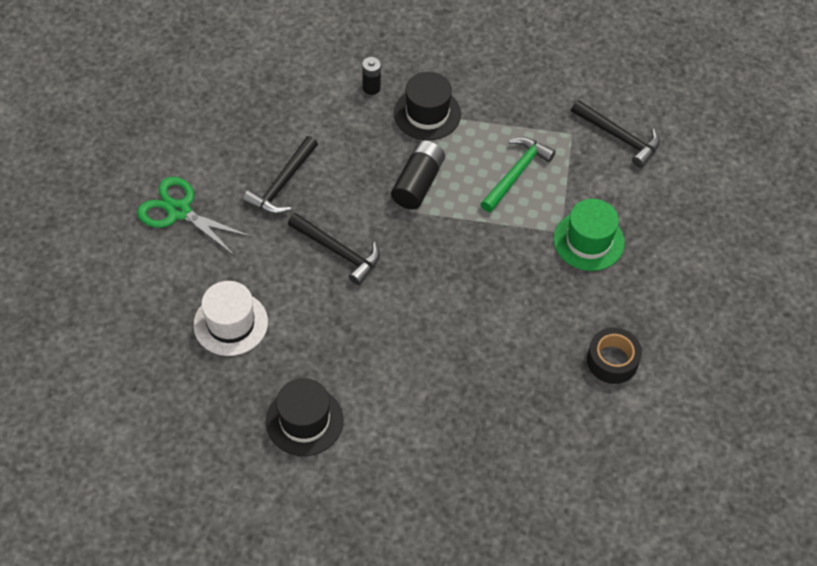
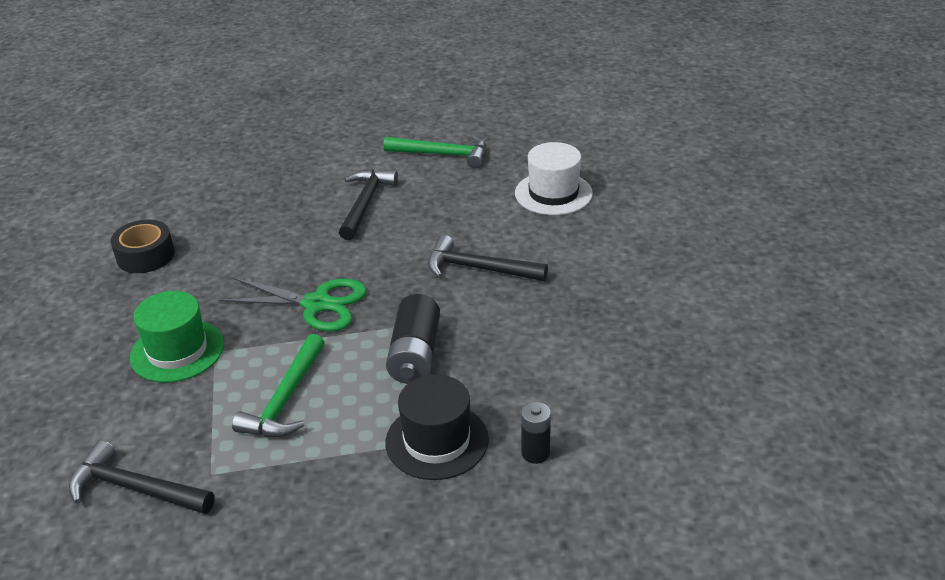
camera: 165 degrees right, 20 degrees down
green scissors [137,177,252,256] -> green scissors moved to [219,278,367,332]
black hammer [243,136,318,214] -> black hammer moved to [339,169,398,240]
black hat [266,378,343,456] -> green hammer [383,135,486,168]

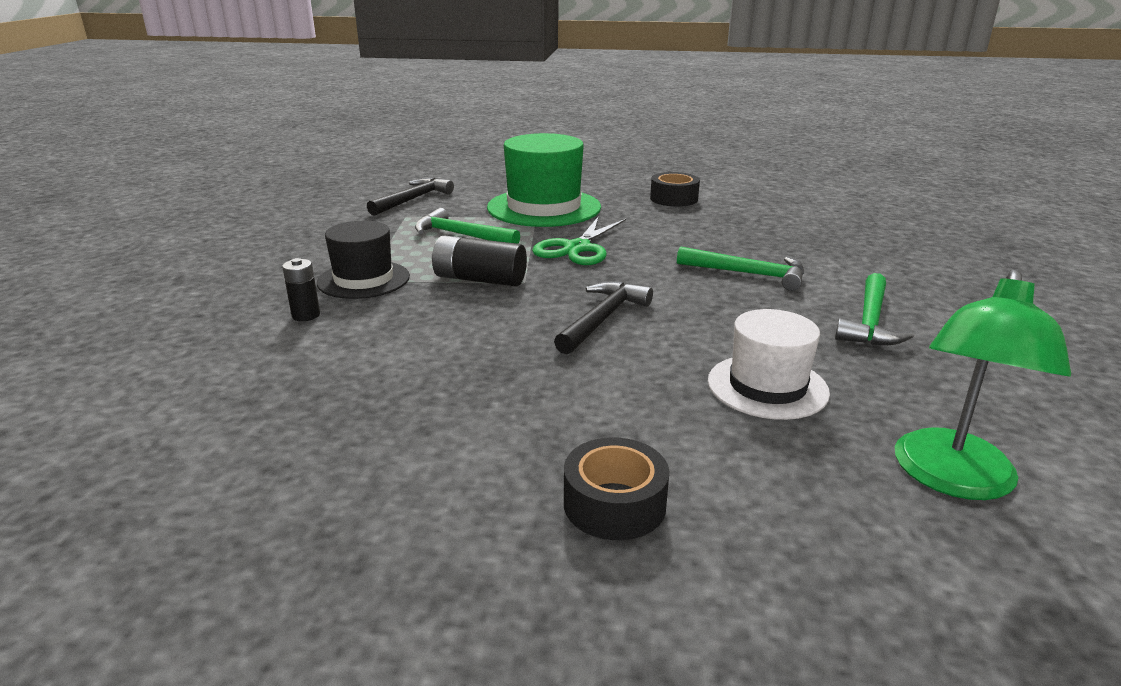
camera: 100 degrees right, 10 degrees down
green hat [130,291,224,383] -> green hat [487,133,601,227], size x1.59
black hammer [339,169,398,240] -> green hammer [677,246,804,291]
none -> black tape [564,438,670,540]
none -> green lamp [895,269,1071,500]

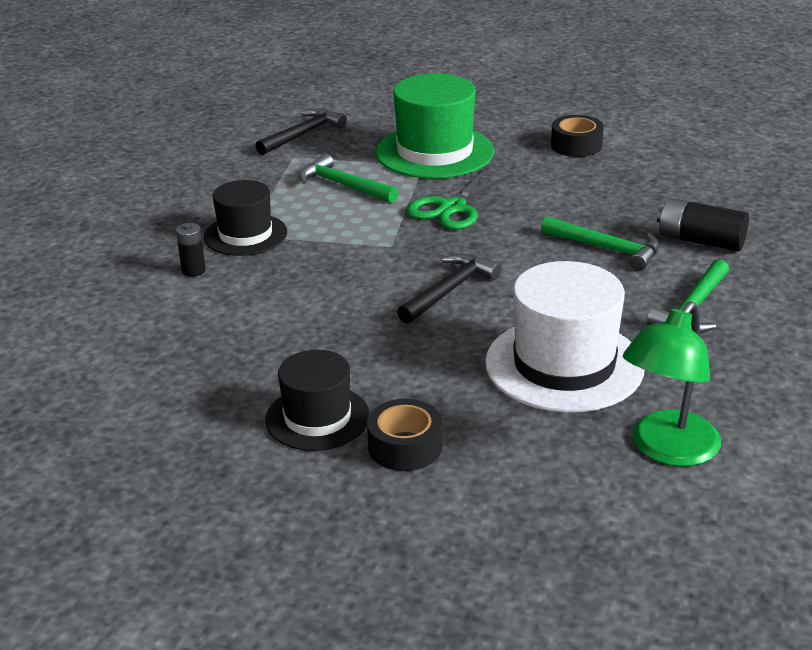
camera: 10 degrees right, 5 degrees up
black battery [432,236,527,287] -> black battery moved to [657,198,749,251]
white hat [708,309,830,420] -> white hat [485,261,644,413], size x1.59
none -> black hat [265,350,370,451]

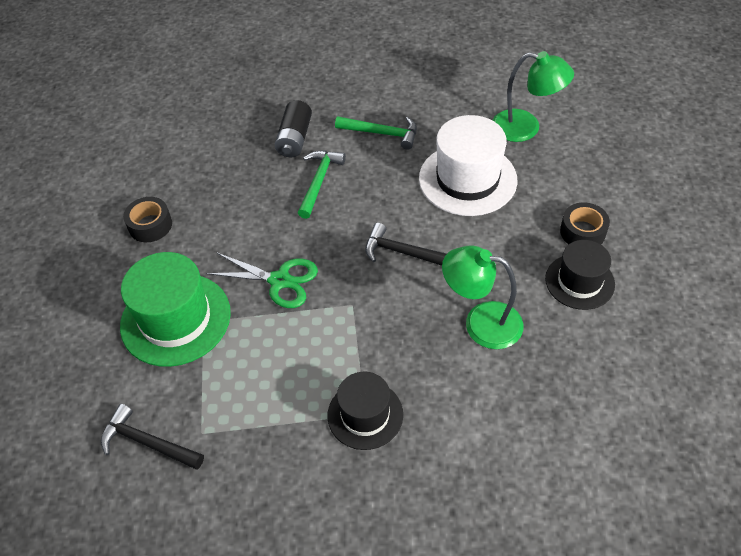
camera: 105 degrees left, 20 degrees up
black battery [176,223,206,277] -> none
green hammer [299,154,398,203] -> none
none -> green lamp [442,246,523,349]

